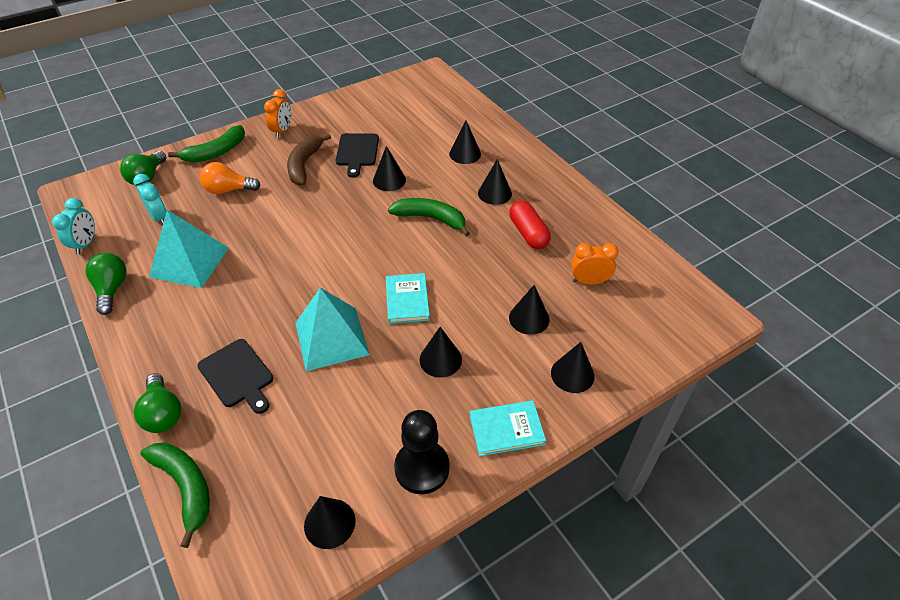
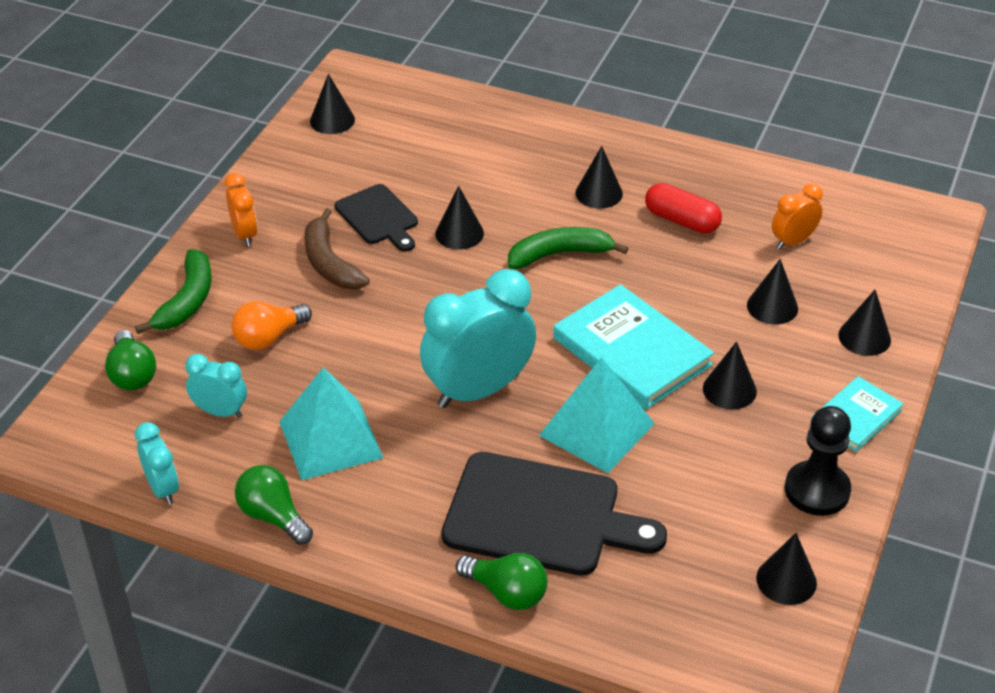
camera: 35 degrees left, 5 degrees down
green banana [140,443,210,548] -> none
black cutting board [197,339,273,414] -> black cutting board [441,452,667,576], size x1.75
turquoise book [386,273,430,324] -> turquoise book [553,284,714,409], size x1.76
black cone [449,120,481,164] -> black cone moved to [310,74,355,134]
none -> turquoise clock [420,269,536,408]

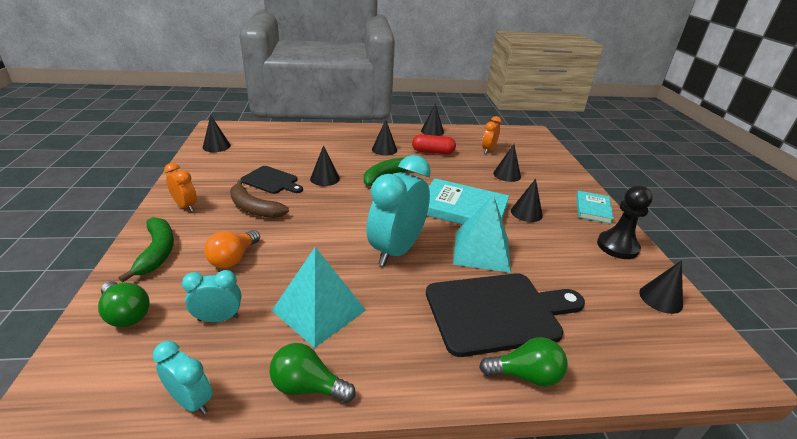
camera: 30 degrees left, 10 degrees down
black cone [838,290,891,356] -> black cone moved to [421,103,444,136]

